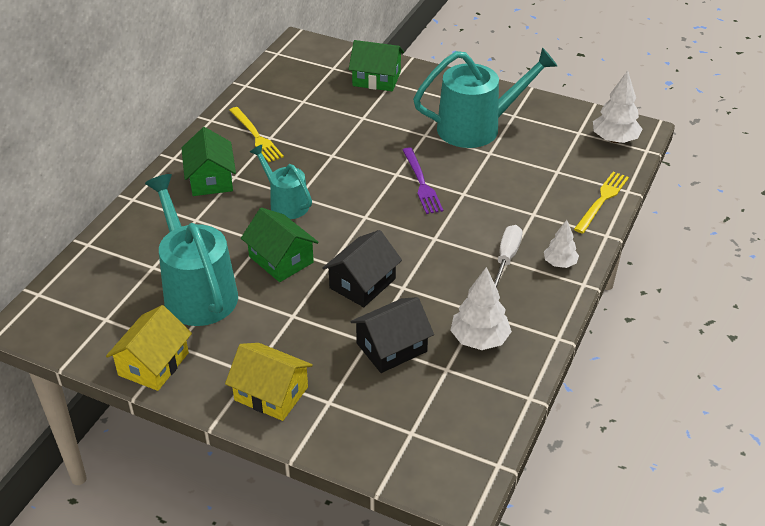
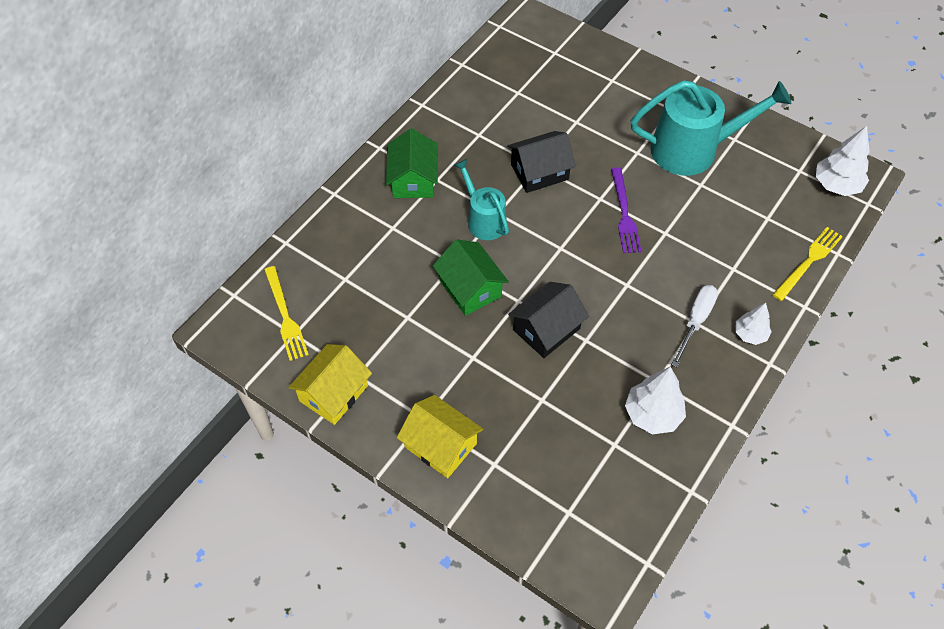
camera: 10 degrees right, 15 degrees up
turquoise watering can [145,174,238,326] -> none
yellow fork [229,107,284,162] -> yellow fork moved to [264,266,309,361]
green house [348,40,404,91] -> none
black house [350,297,434,373] -> black house moved to [507,131,576,193]

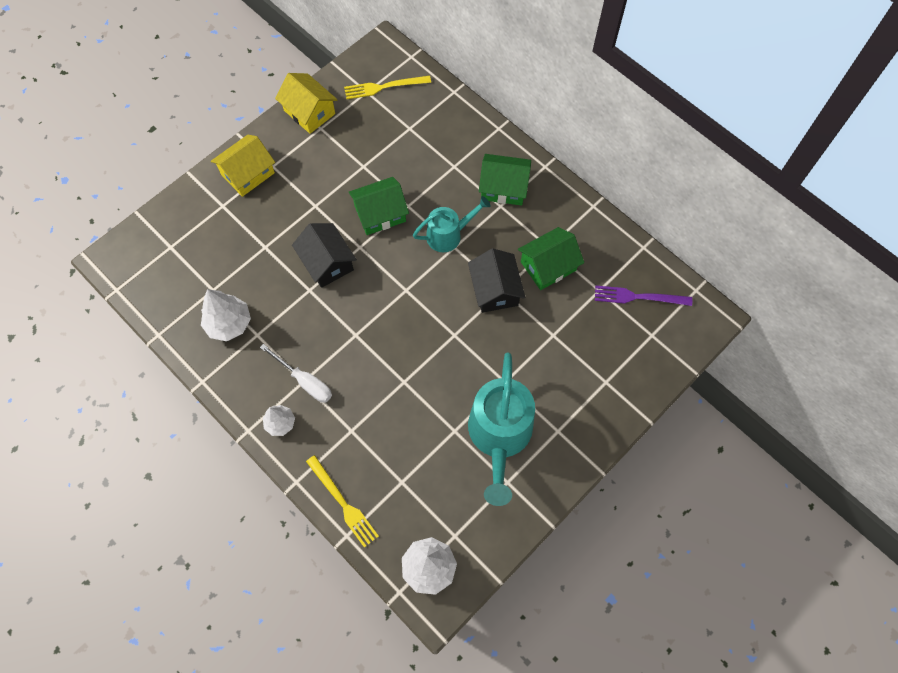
camera: 100 degrees right, 10 degrees up
purple fork [611,167,641,253] -> purple fork moved to [595,286,692,306]
none -> green house [518,227,584,290]

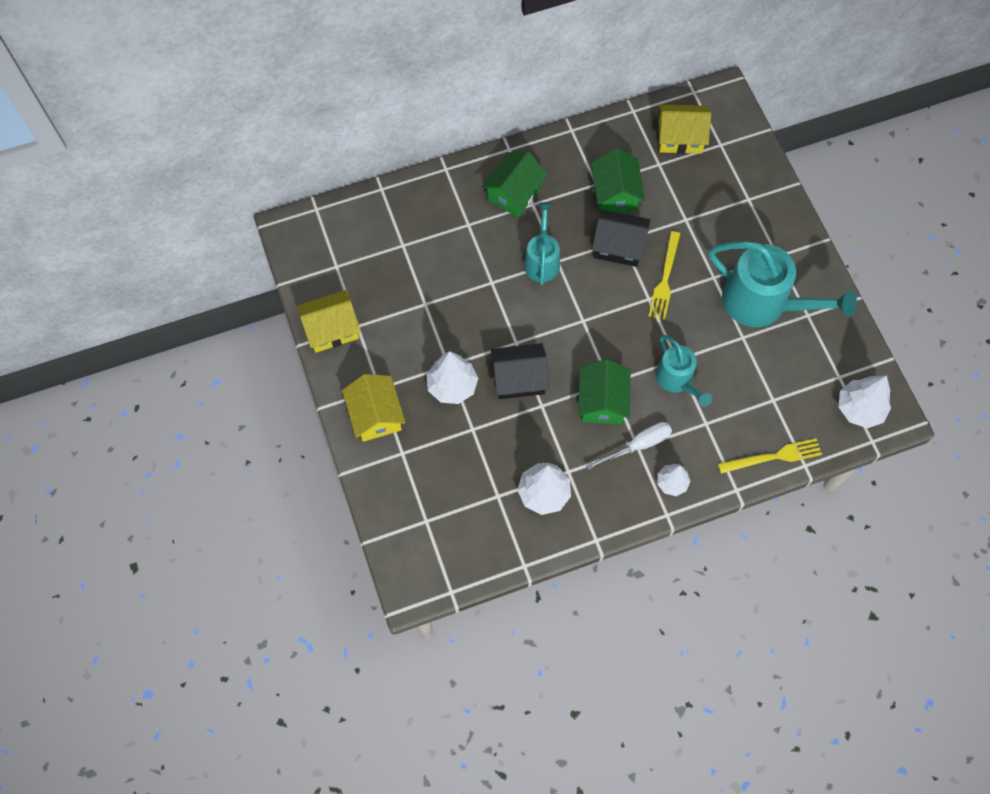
camera: 65 degrees left, 0 degrees up
yellow fork [344,76,431,99] -> yellow fork moved to [649,231,681,320]
green house [349,177,409,235] -> green house moved to [578,359,631,424]
purple fork [595,286,692,306] -> yellow house [659,104,711,154]
none -> white tree [427,351,478,404]
none -> turquoise watering can [656,335,712,407]

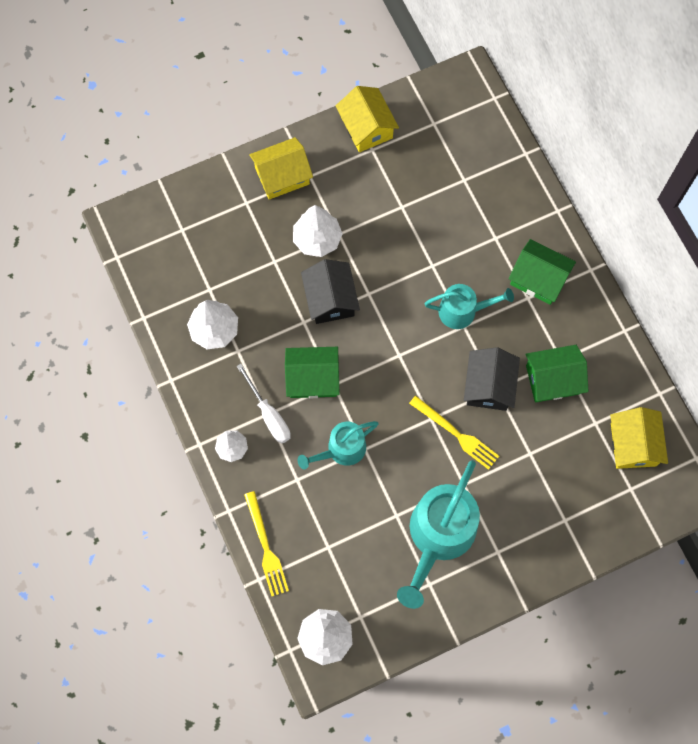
camera: 85 degrees right, 5 degrees up
yellow fork [649,231,681,320] -> yellow fork turned 150 degrees counterclockwise [409,396,499,470]

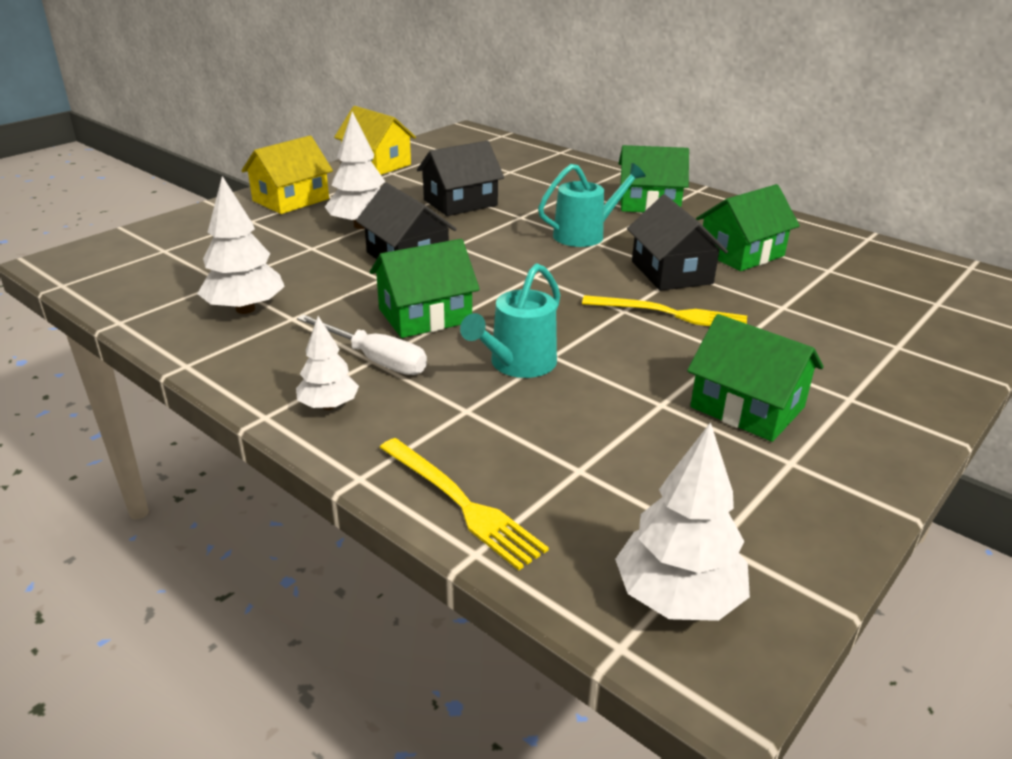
camera: 25 degrees left, 40 degrees down
turquoise watering can [397,460,480,609] -> green house [687,314,824,442]
yellow house [610,407,668,469] -> none
none -> black house [417,141,504,216]

